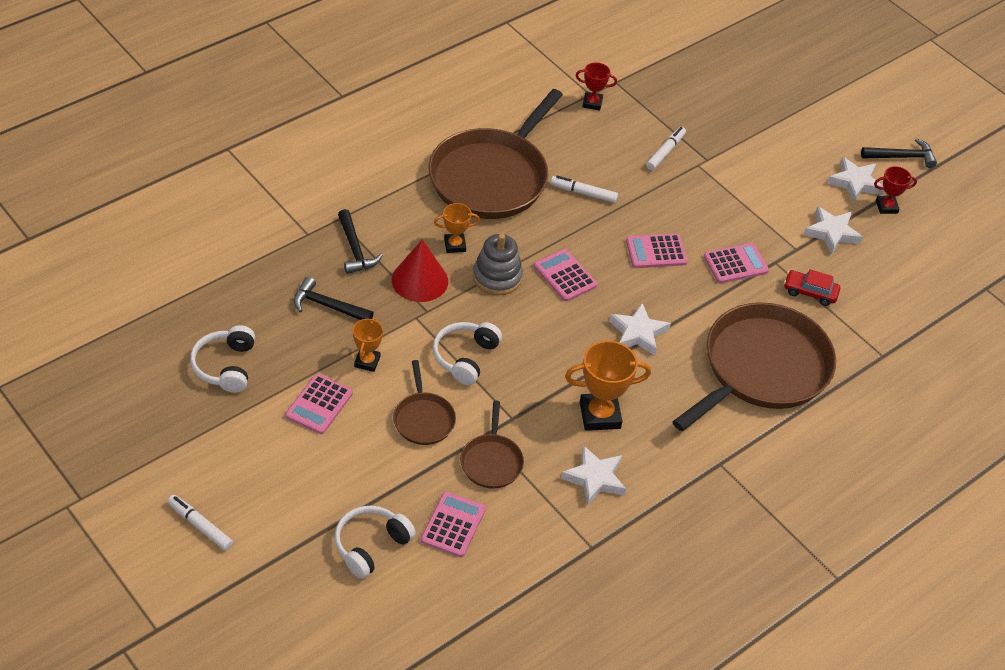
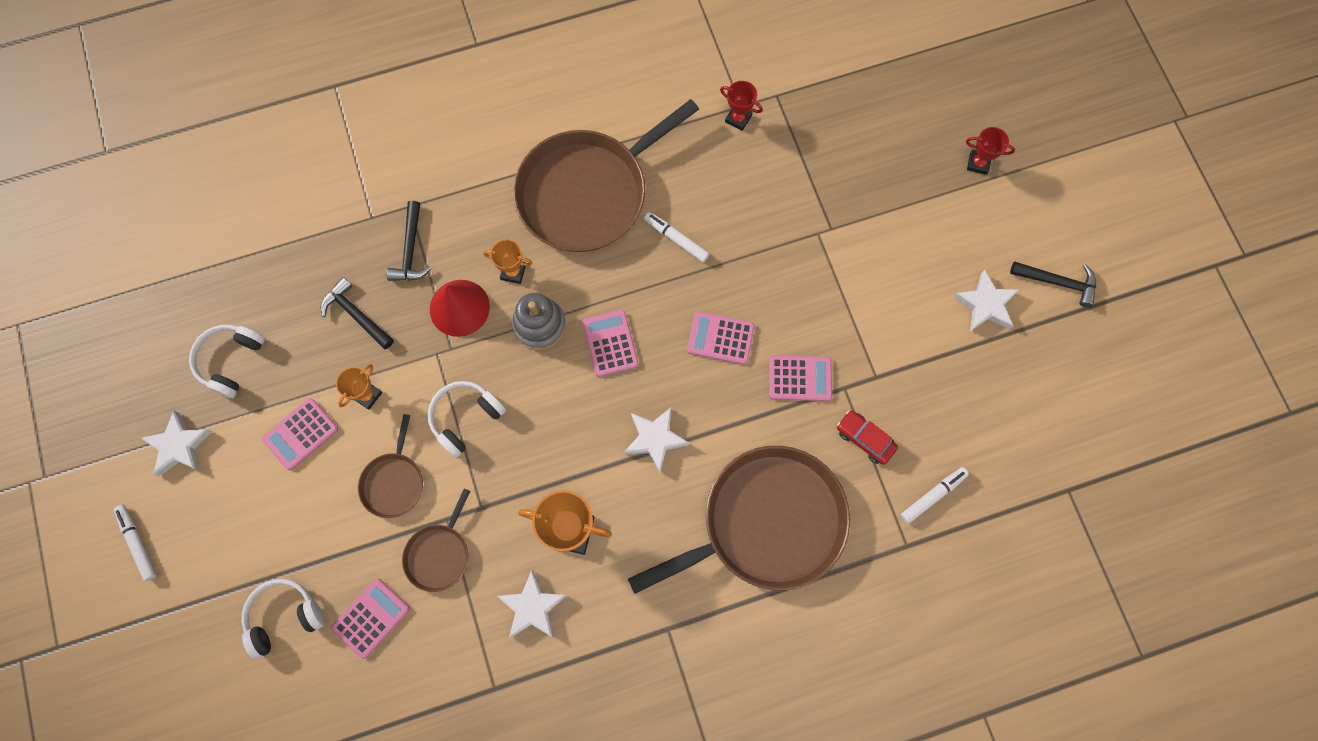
camera: 25 degrees right, 25 degrees up
white marker [646,127,686,170] -> white marker moved to [901,467,969,524]
white star [804,206,863,254] -> white star moved to [141,410,212,477]
red trophy [874,166,917,214] -> red trophy moved to [966,127,1015,175]

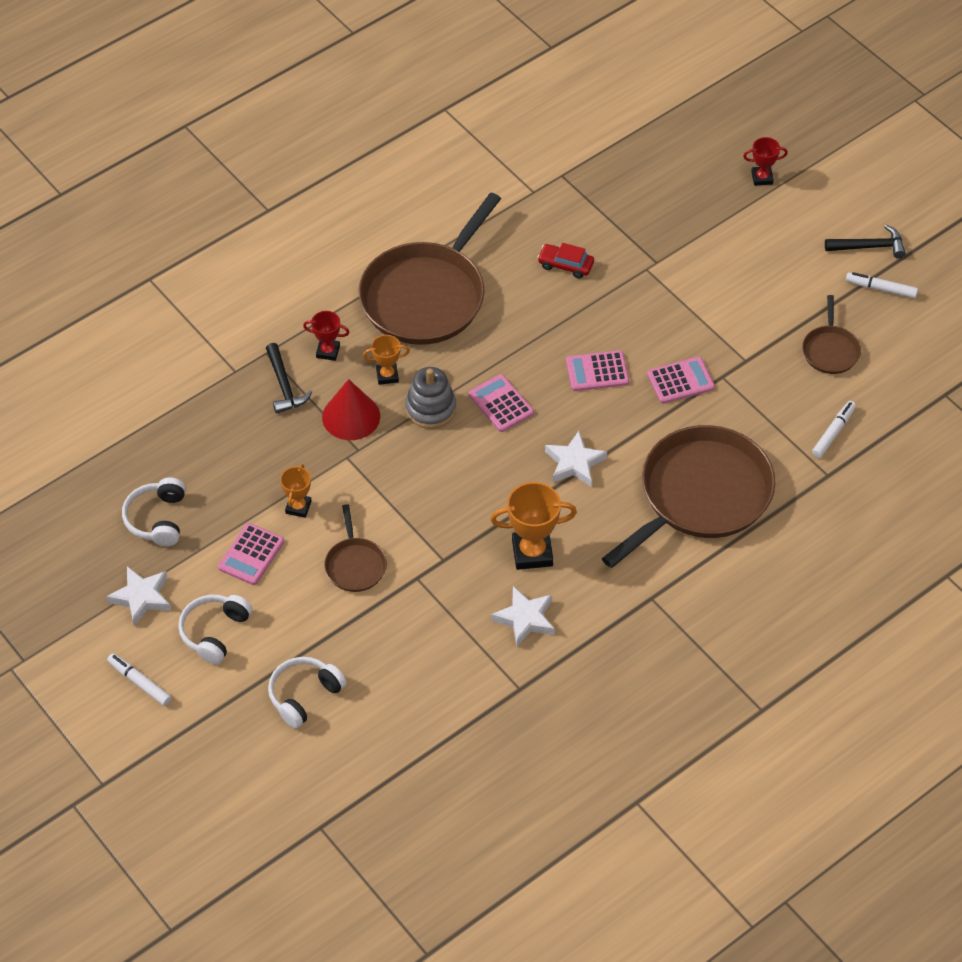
camera: 20 degrees left, 20 degrees down
black hammer [321,277,394,349] -> none
pink calculator [331,579,410,659] -> none
brown pan [402,488,470,592] -> brown pan moved to [802,295,861,374]
white headphones [428,381,506,458] -> white headphones moved to [178,595,252,664]
white marker [644,212,710,262] -> white marker moved to [846,272,918,298]
red trophy [720,81,763,131] -> red trophy moved to [303,311,350,361]
red car [837,410,898,465] -> red car moved to [537,243,594,279]
white star [953,270,1020,332] -> none

